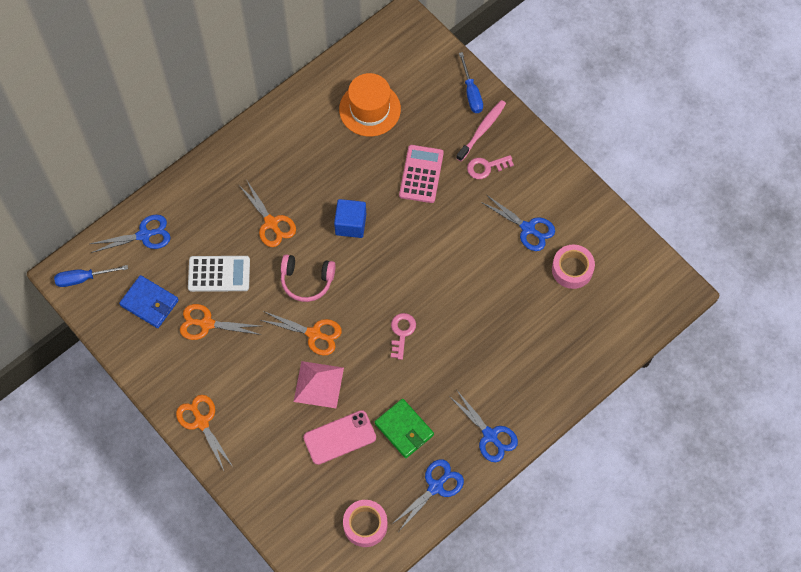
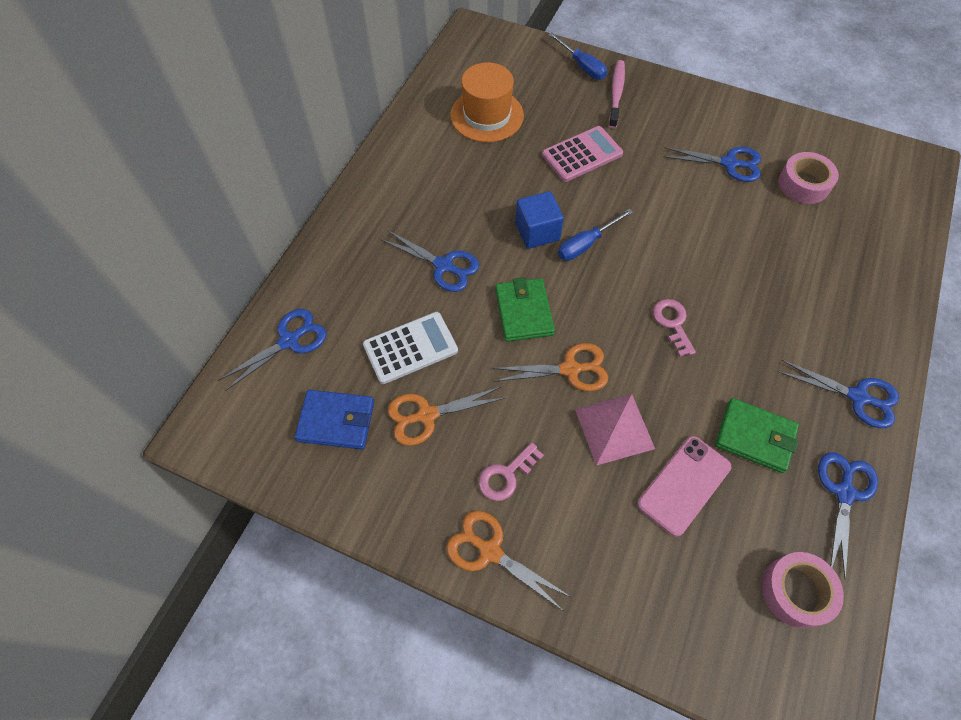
camera: 25 degrees left, 5 degrees down
blue screwdriver [54,265,128,287] -> blue screwdriver moved to [558,208,633,261]
orange scissors [238,181,296,247] -> blue scissors [381,230,479,292]
pink headphones [281,255,336,302] -> green wallet [495,277,555,342]
pink calculator [399,145,444,203] -> pink calculator turned 75 degrees clockwise [542,126,623,182]
pink key [467,155,514,179] -> pink key moved to [478,442,544,501]

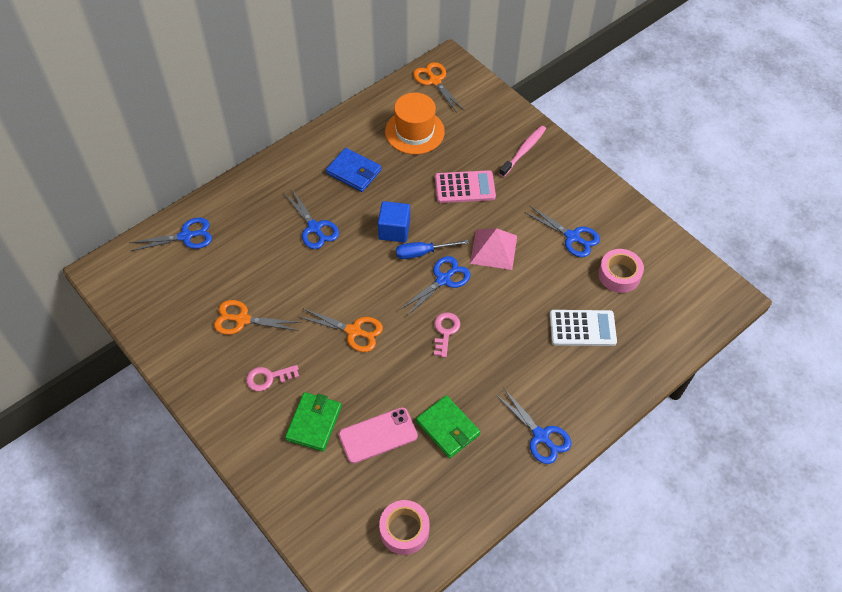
camera: 25 degrees right, 5 degrees down
blue wallet [295,390,374,449] -> blue wallet moved to [326,148,381,192]
white calculator [363,312,458,384] -> white calculator moved to [550,310,617,346]
orange scissors [446,510,571,610] -> orange scissors moved to [413,62,465,113]
green wallet [495,277,555,342] -> green wallet moved to [285,392,342,452]
blue screwdriver [549,33,607,80] -> none
pink pyramid [575,394,655,466] -> pink pyramid moved to [470,228,517,270]
blue scissors [818,452,878,579] -> blue scissors moved to [399,256,471,317]

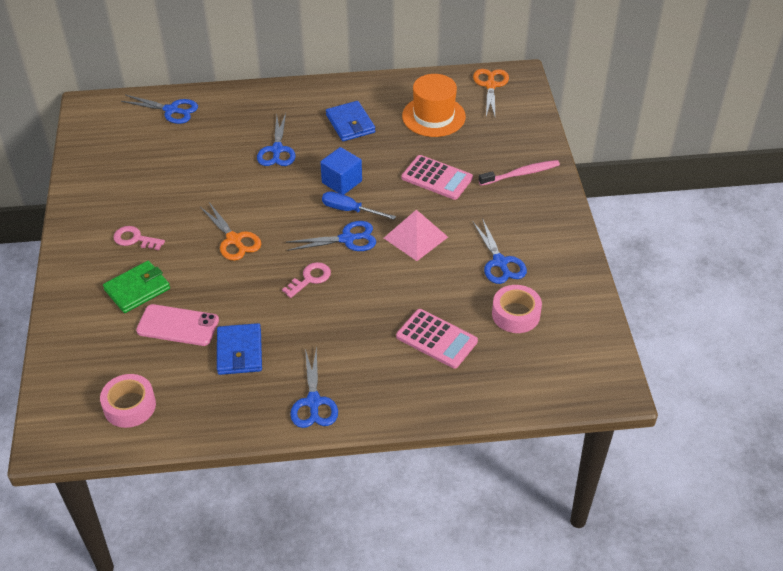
camera: 35 degrees right, 10 degrees down
orange scissors [214,300,301,335] -> none
green wallet [416,395,480,458] -> blue wallet [217,323,262,375]
white calculator [550,310,617,346] -> pink calculator [396,309,478,369]

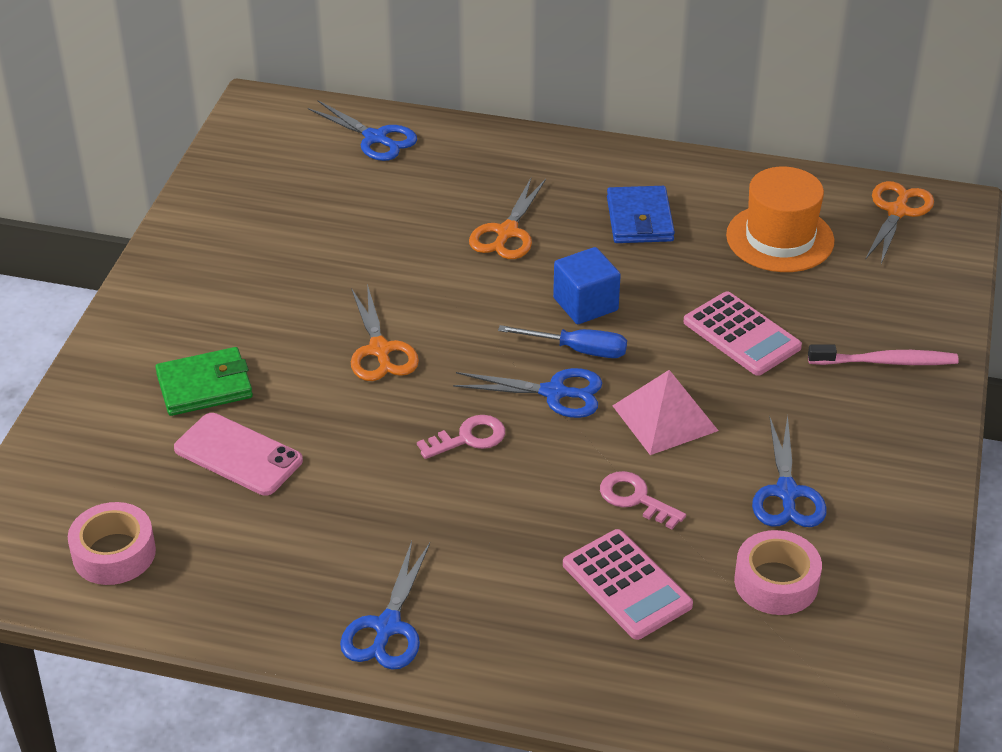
camera: 20 degrees right, 5 degrees down
pink key [113,226,165,250] -> pink key moved to [600,471,686,530]
blue wallet [217,323,262,375] -> none
blue scissors [257,113,296,166] -> orange scissors [469,178,546,259]
blue screwdriver [322,191,396,220] -> blue screwdriver turned 150 degrees clockwise [498,325,627,358]

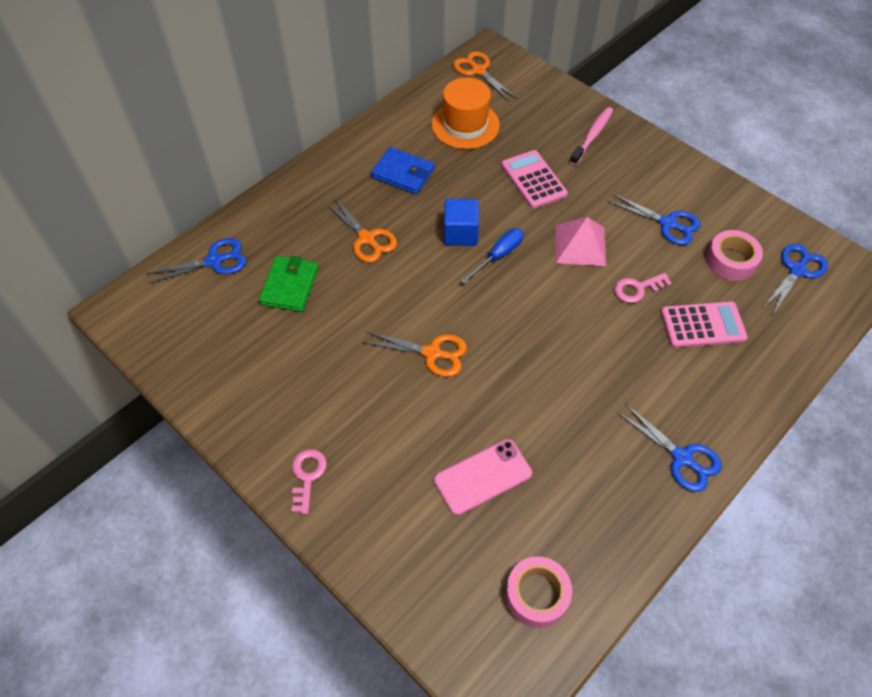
camera: 60 degrees left, 15 degrees up
green wallet [155,347,253,416] -> green wallet moved to [259,256,318,312]
pink key [417,415,505,459] -> pink key moved to [291,449,327,514]
blue scissors [453,368,602,418] -> blue scissors moved to [763,244,828,314]
pink calculator [683,291,802,376] -> pink calculator turned 105 degrees counterclockwise [501,150,568,209]

